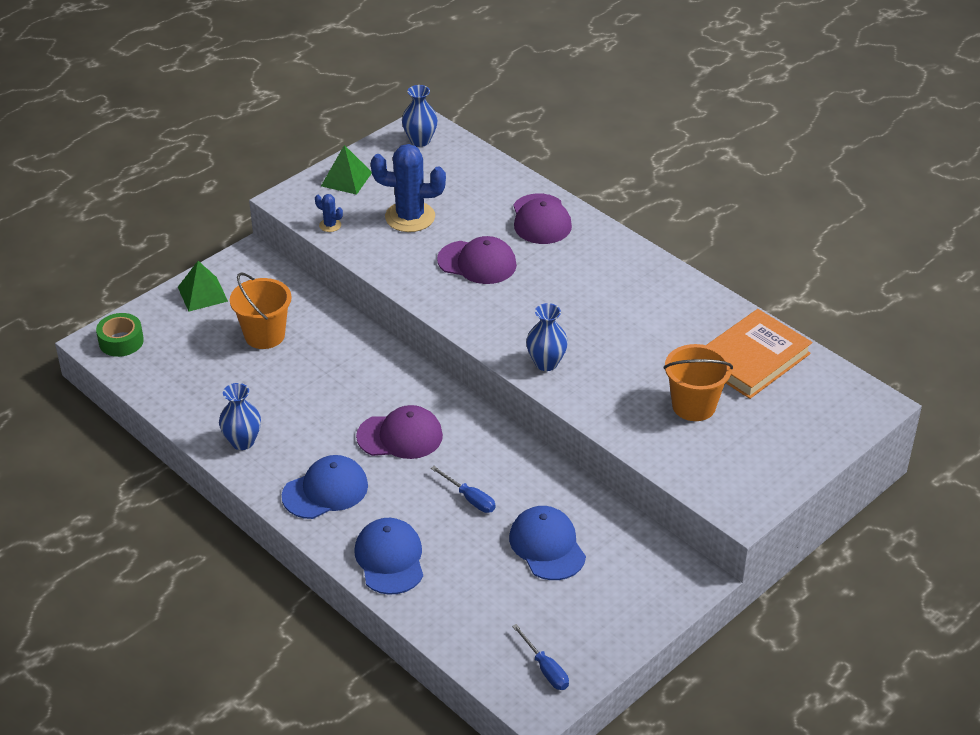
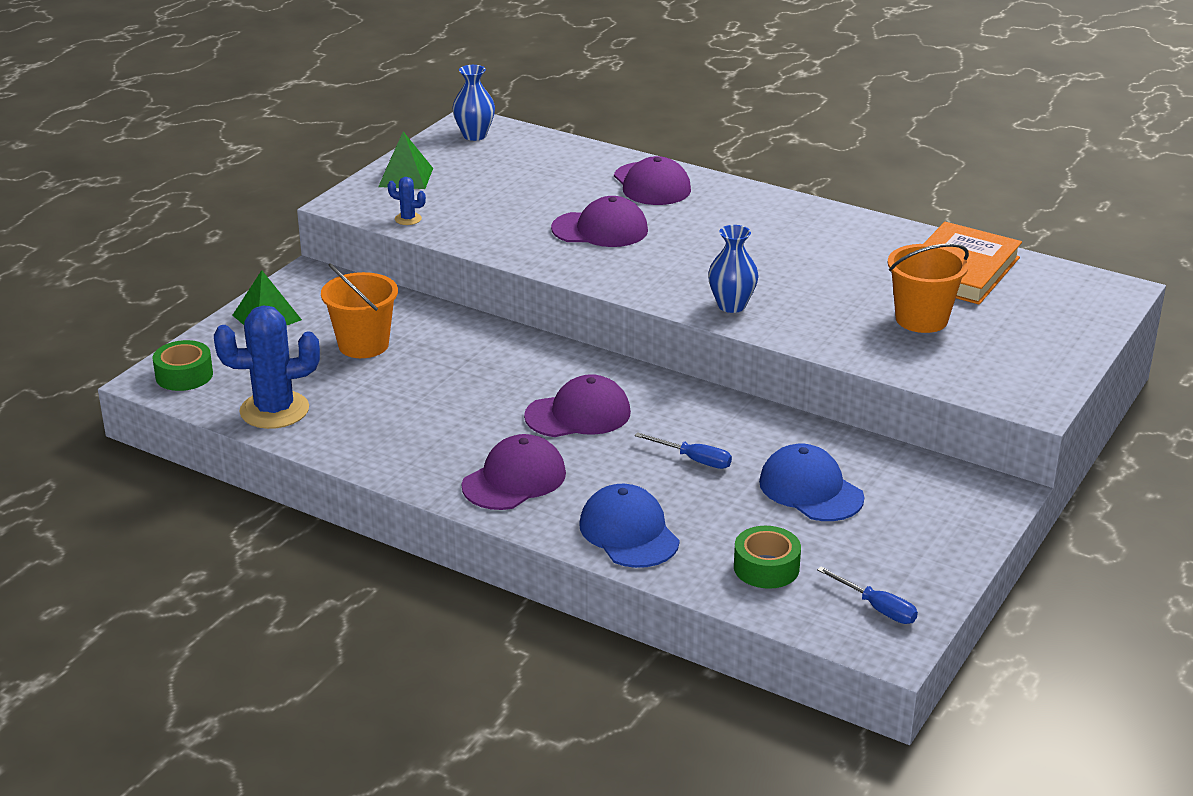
camera: 15 degrees left, 10 degrees down
blue vase [219,383,261,450] -> none
blue cap [282,455,368,519] -> purple cap [462,434,566,510]
blue cactus [371,144,446,232] -> blue cactus moved to [214,305,320,429]
none -> green tape [734,526,801,589]

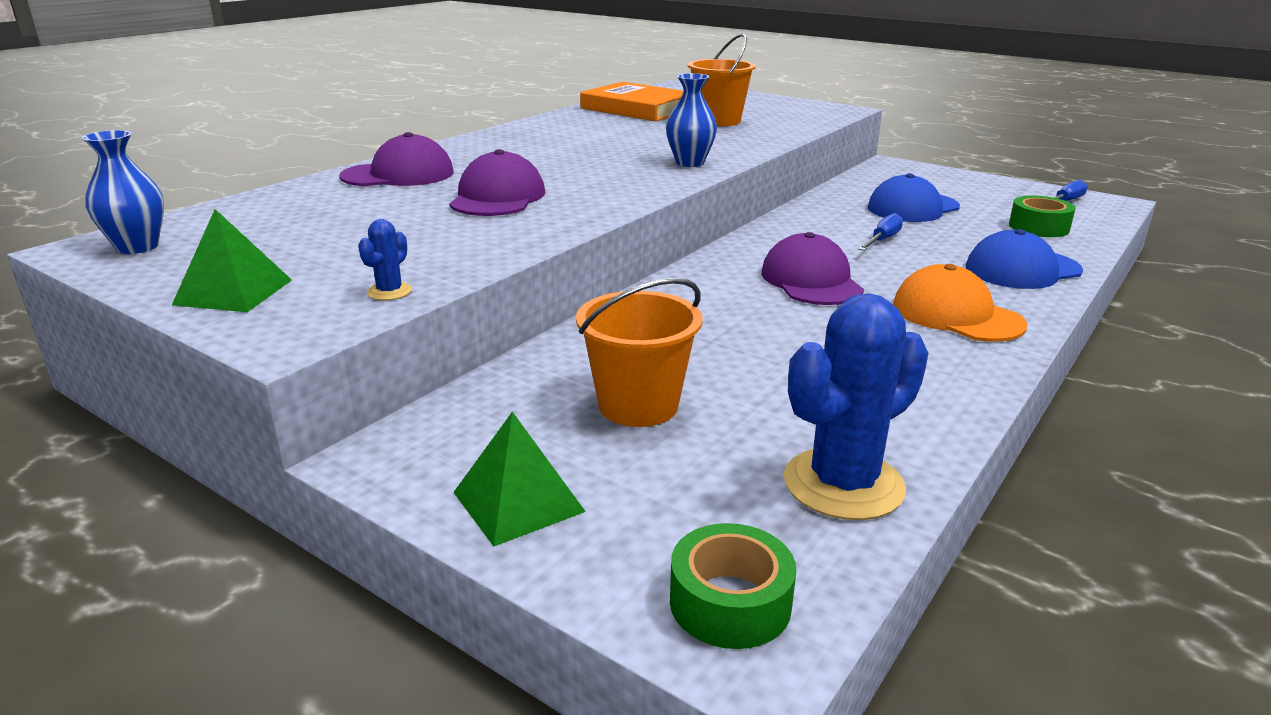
camera: 85 degrees left, 5 degrees down
blue cactus [214,305,320,429] -> blue cactus turned 60 degrees clockwise [784,293,928,520]
purple cap [462,434,566,510] -> orange cap [893,264,1027,342]

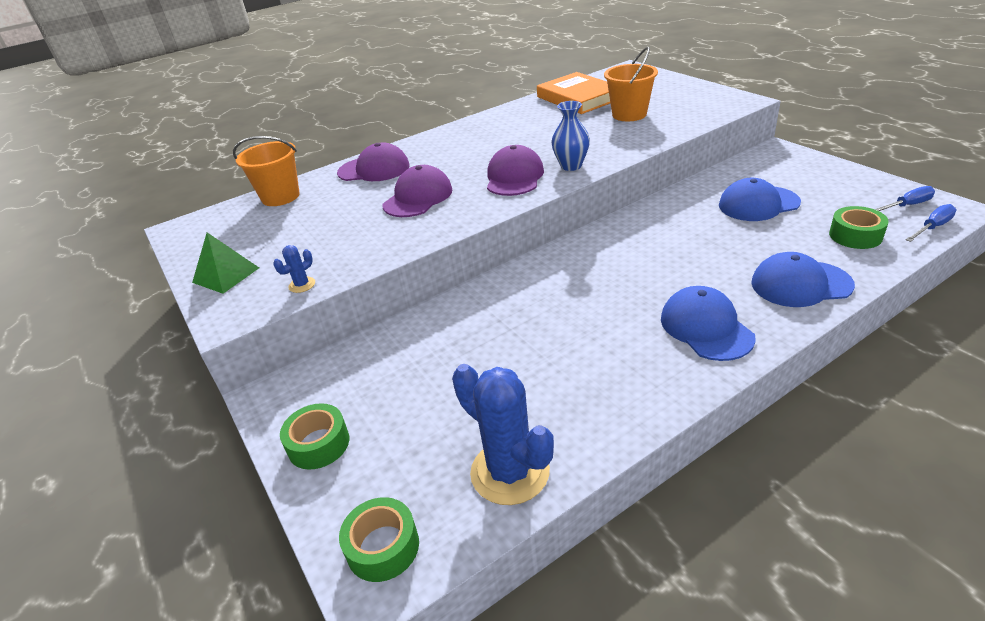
camera: 25 degrees right, 10 degrees up
blue vase [82,130,164,254] -> none
green pyramid [453,412,586,547] -> green tape [280,403,349,470]
orange bucket [576,278,703,427] -> orange bucket moved to [233,136,300,206]
purple cap [761,232,864,305] -> purple cap moved to [487,145,544,196]
blue cactus [784,293,928,520] -> blue cactus turned 60 degrees clockwise [452,364,554,505]
blue screwdriver [858,213,903,251] -> blue screwdriver moved to [906,204,957,242]
orange cap [893,264,1027,342] -> blue cap [661,286,756,361]

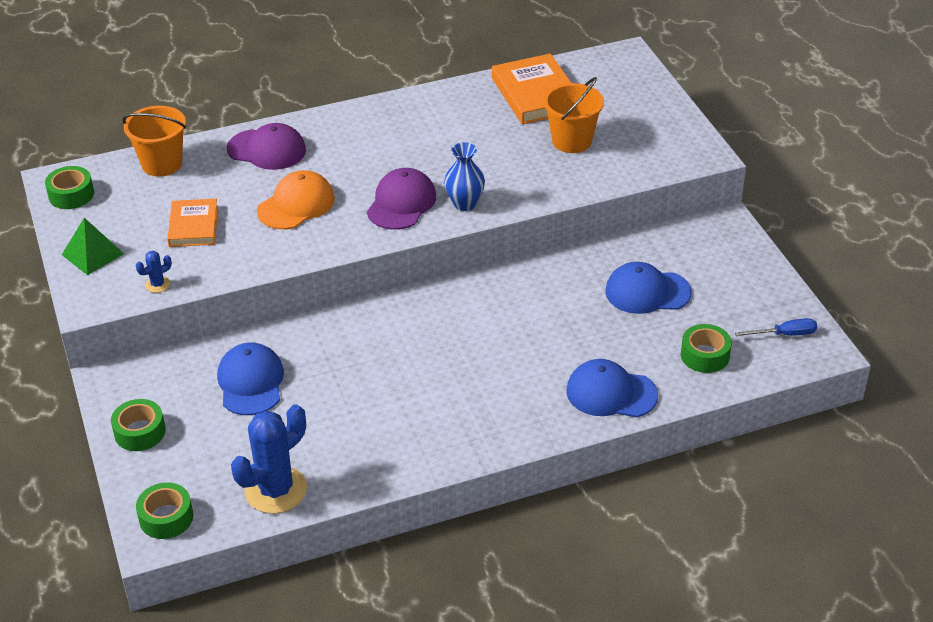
camera: 10 degrees right, 5 degrees up
purple cap [383,165,452,217] -> orange cap [257,170,335,229]
blue cactus [452,364,554,505] -> blue cactus turned 75 degrees clockwise [231,404,307,514]
blue cap [661,286,756,361] -> blue cap moved to [217,343,284,415]
blue screwdriver [906,204,957,242] -> none
none -> green tape [45,166,94,209]
none -> orange book [167,199,218,247]

